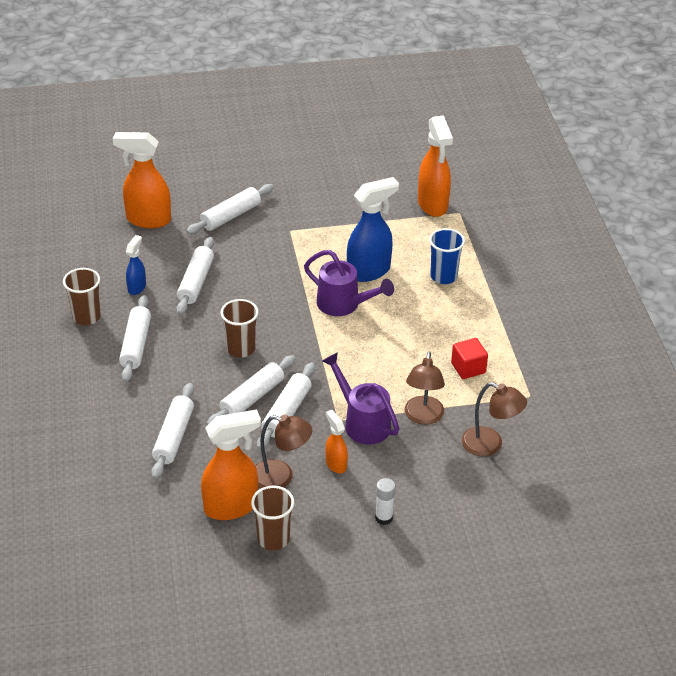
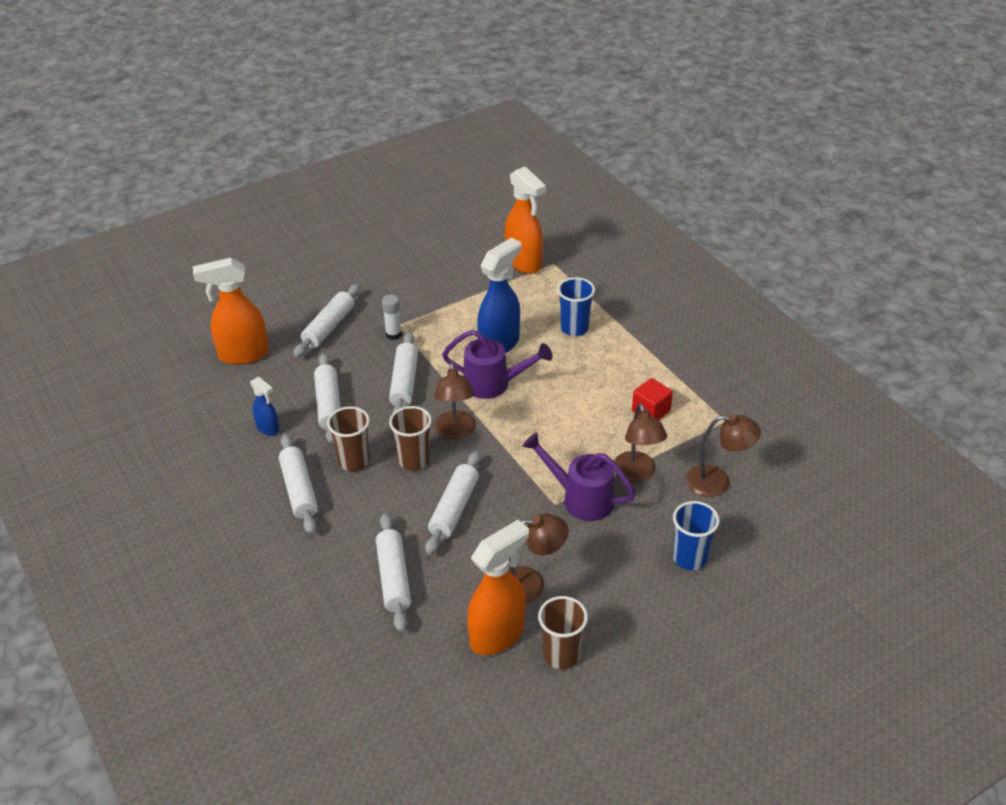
camera: 20 degrees left, 0 degrees up
brown cup [63,268,101,325] -> brown cup moved to [327,406,370,471]
blue spray bottle [126,235,146,295] -> blue spray bottle turned 135 degrees clockwise [250,376,279,436]
white rolling pin [257,362,315,450] -> white rolling pin moved to [389,332,418,413]
orange spray bottle [325,410,348,474] -> none
white glue stick [375,478,395,525] -> white glue stick moved to [382,295,402,340]
none -> brown lamp [434,362,476,440]
none -> blue cup [673,501,720,570]

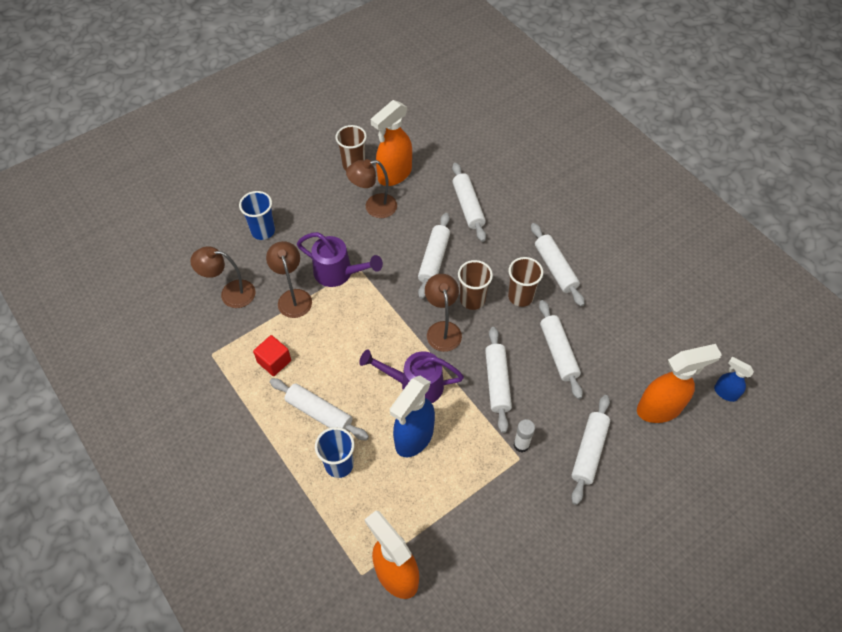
camera: 175 degrees right, 15 degrees up
blue spray bottle [250,376,279,436] -> blue spray bottle moved to [714,357,754,402]
none -> white rolling pin [270,378,369,441]

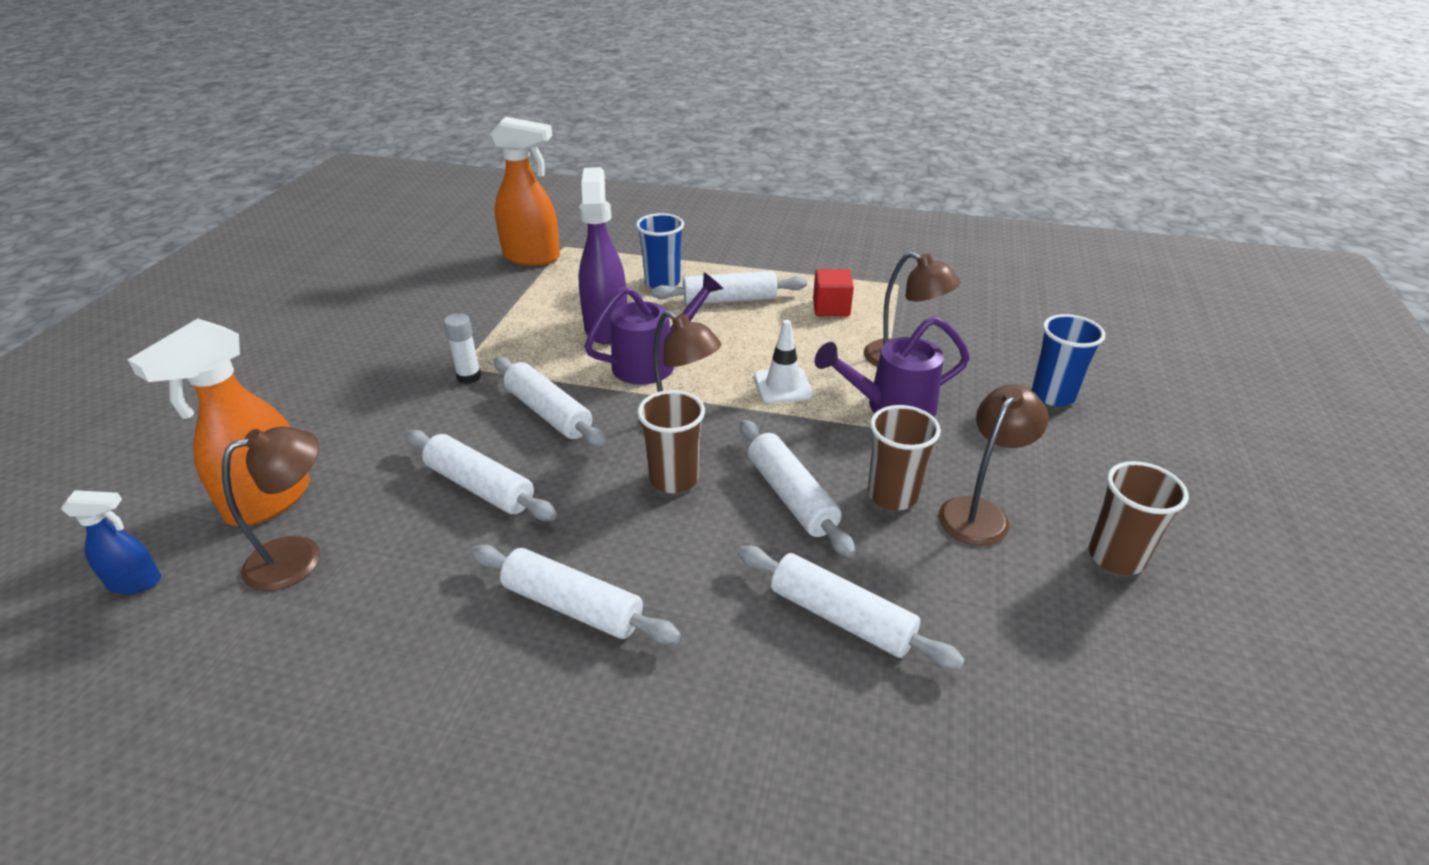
camera: 140 degrees right, 20 degrees down
brown lamp [190,246,255,308] -> brown lamp moved to [222,426,320,591]
orange spray bottle [371,100,412,186] -> none
blue spray bottle [390,376,435,457] -> purple spray bottle [578,167,627,344]
brown cup [508,257,543,307] -> brown cup moved to [868,405,941,510]
white rolling pin [571,395,610,505] -> none
none -> white traffic cone [754,320,813,403]

